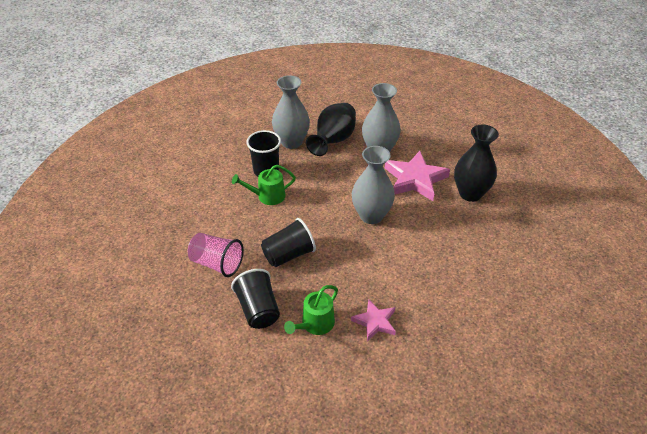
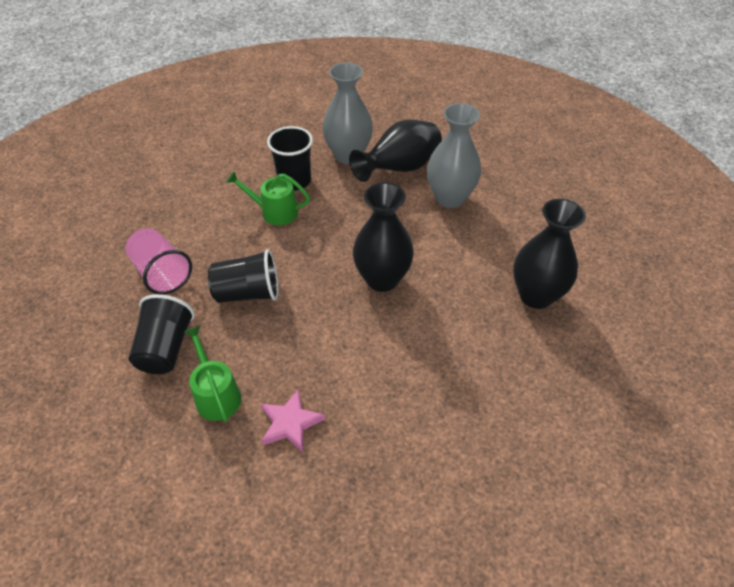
camera: 25 degrees right, 5 degrees up
green watering can [284,285,338,335] -> green watering can turned 90 degrees clockwise [184,326,241,422]
grey vase [352,146,395,224] -> black vase [353,182,414,292]
pink star [385,151,450,201] -> none

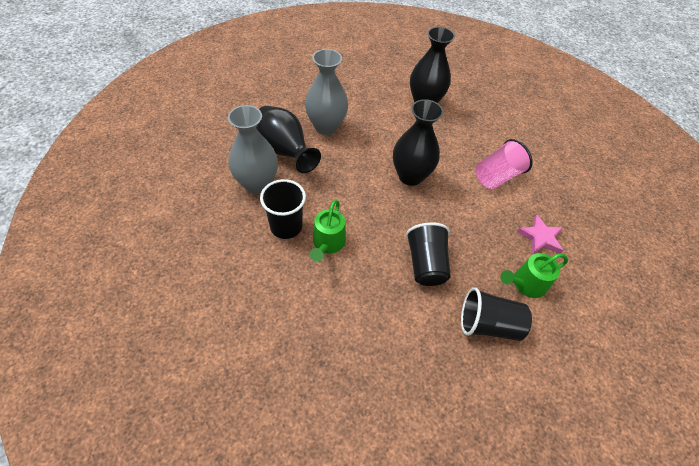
camera: 90 degrees left, 5 degrees up
pink cup [125,228,192,295] -> pink cup moved to [476,139,533,189]

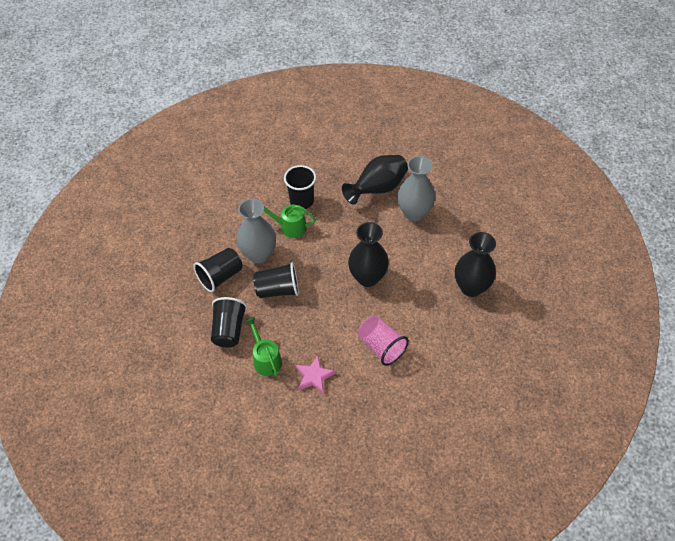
camera: 90 degrees right, 0 degrees up
grey vase [228,105,278,194] -> grey vase moved to [237,199,276,263]
none -> black cup [193,248,242,292]

